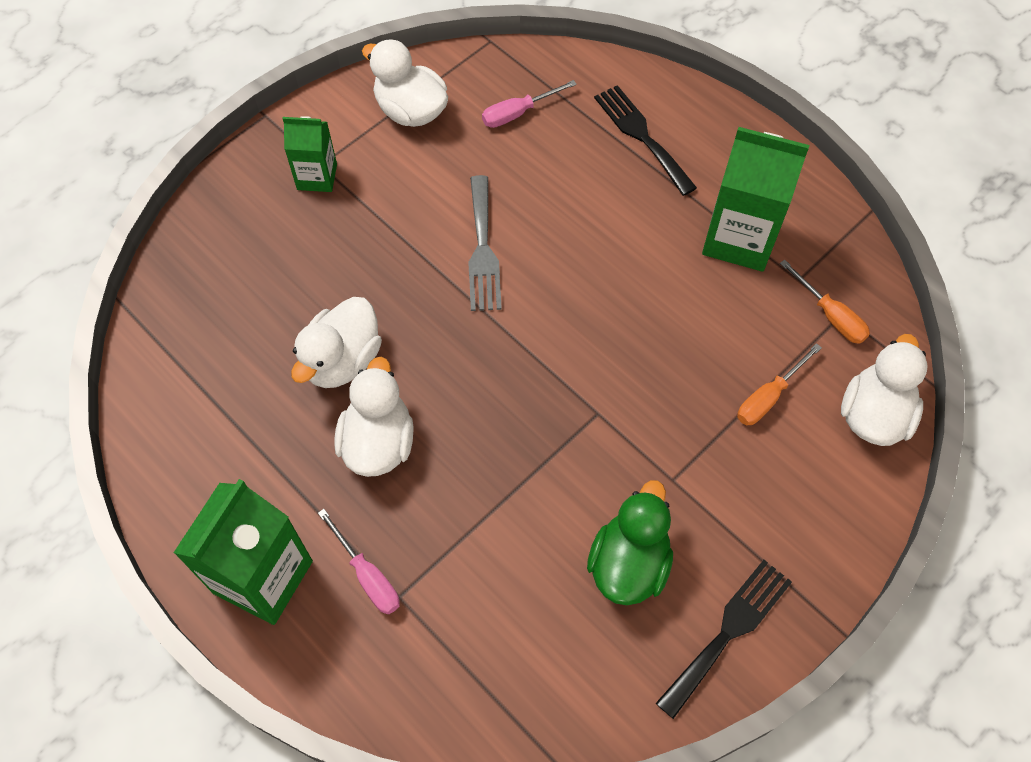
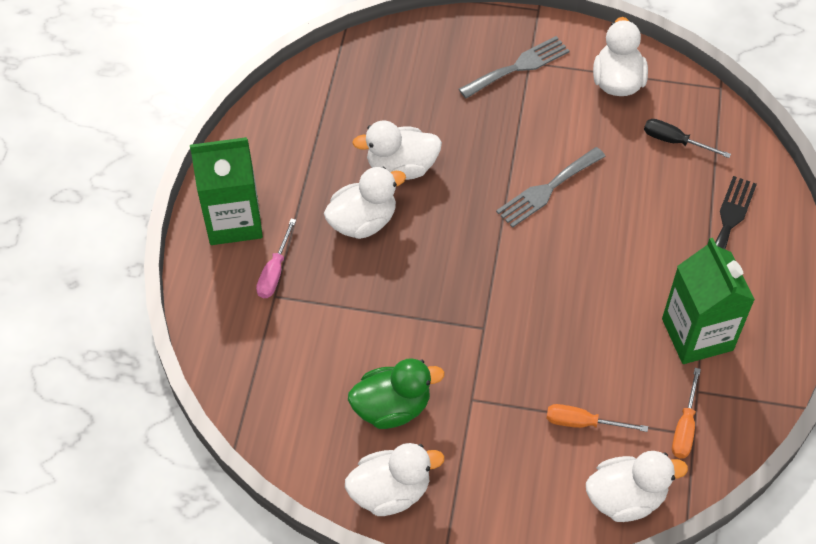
camera: 55 degrees right, 5 degrees down
green carton [282,116,337,192] -> grey fork [459,36,570,99]
pink screwdriver [482,80,577,128] -> black screwdriver [644,119,731,158]
black fork [656,560,792,719] -> white duck [345,443,445,516]

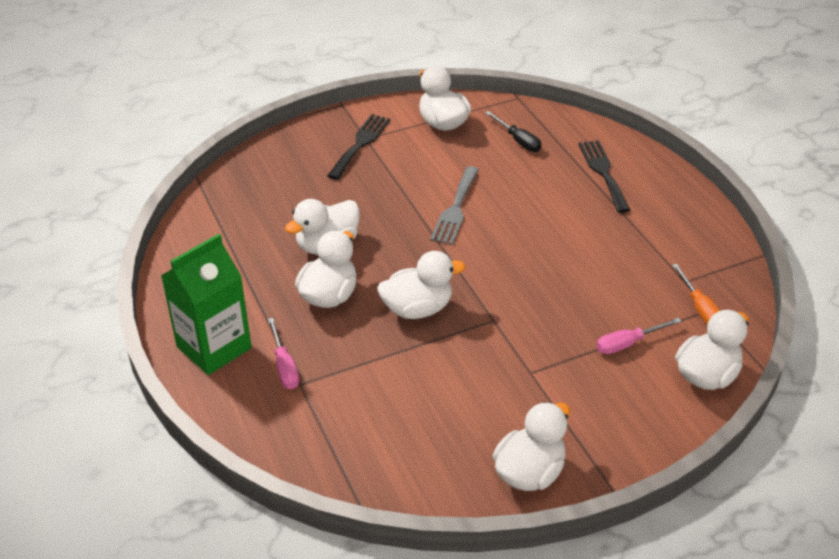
camera: 35 degrees left, 15 degrees down
green duck [348,358,445,429] -> none
grey fork [459,36,570,99] -> black fork [327,114,390,180]
orange screwdriver [546,404,648,432] -> pink screwdriver [596,318,682,354]
black screwdriver [644,119,731,158] -> black screwdriver turned 120 degrees counterclockwise [485,111,542,152]
green carton [662,238,755,364] -> none
none -> white duck [377,251,466,319]

